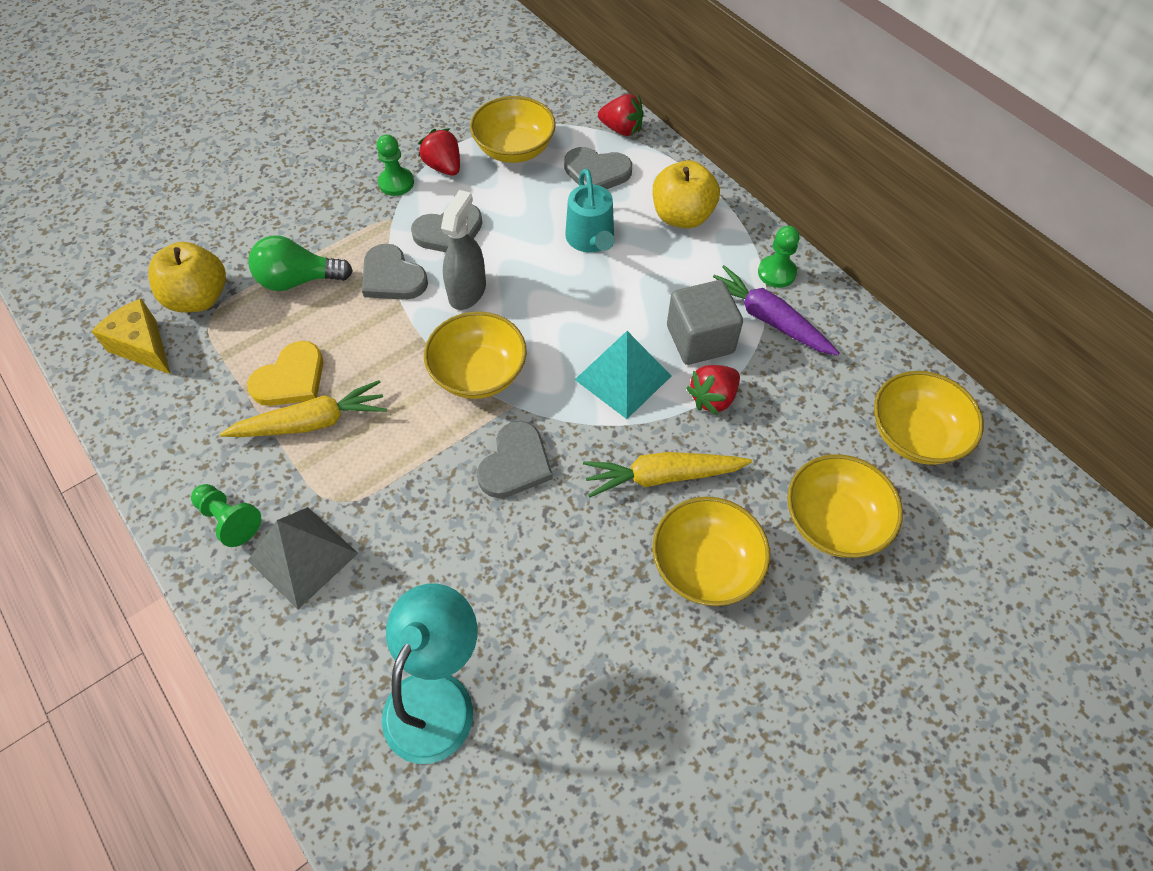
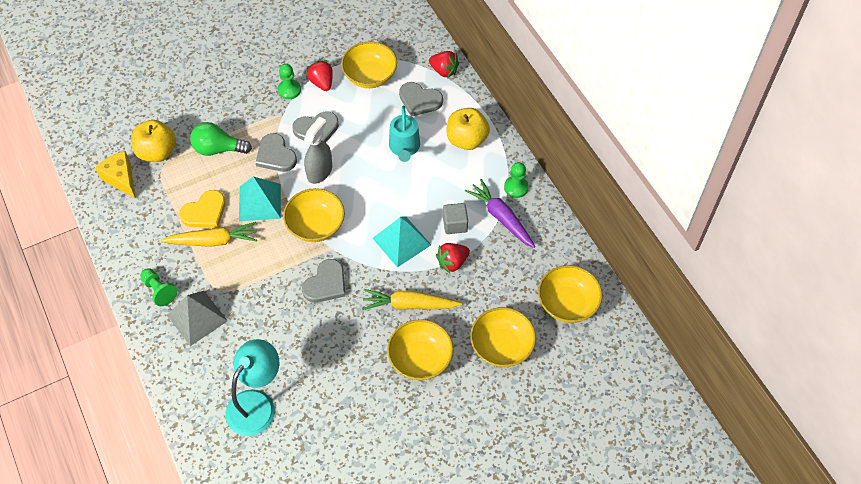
camera: 10 degrees right, 0 degrees up
grey cube [667,280,743,365] -> grey cube [443,203,468,234], size x0.65
none -> turquoise pyramid [239,177,281,221]

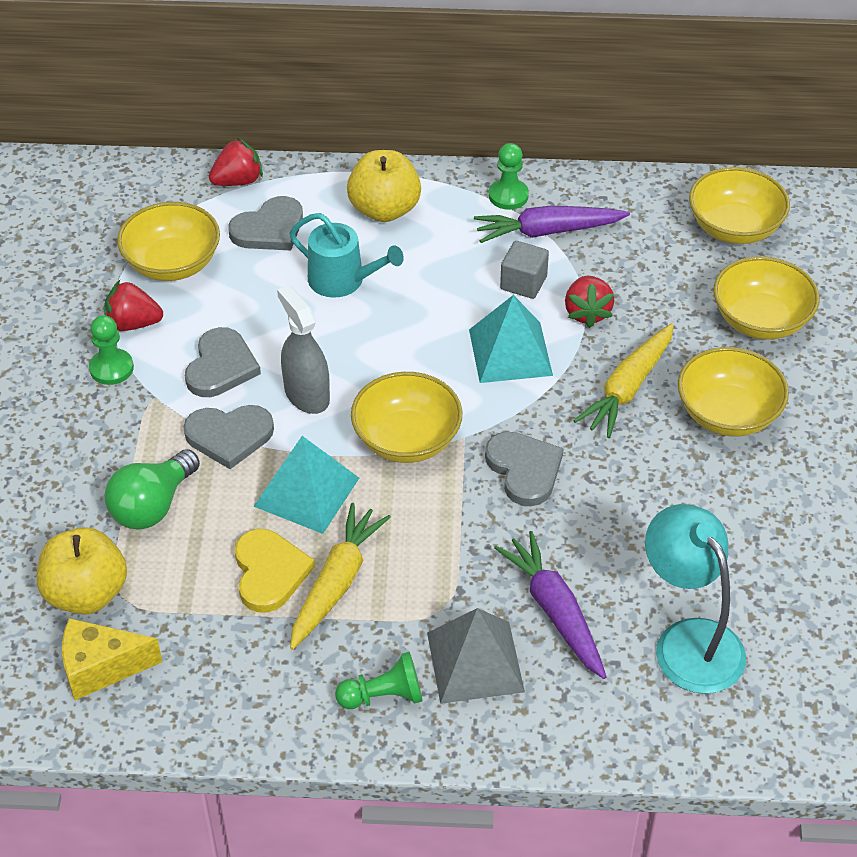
camera: 60 degrees left, 10 degrees down
none -> purple carrot [494,531,606,679]

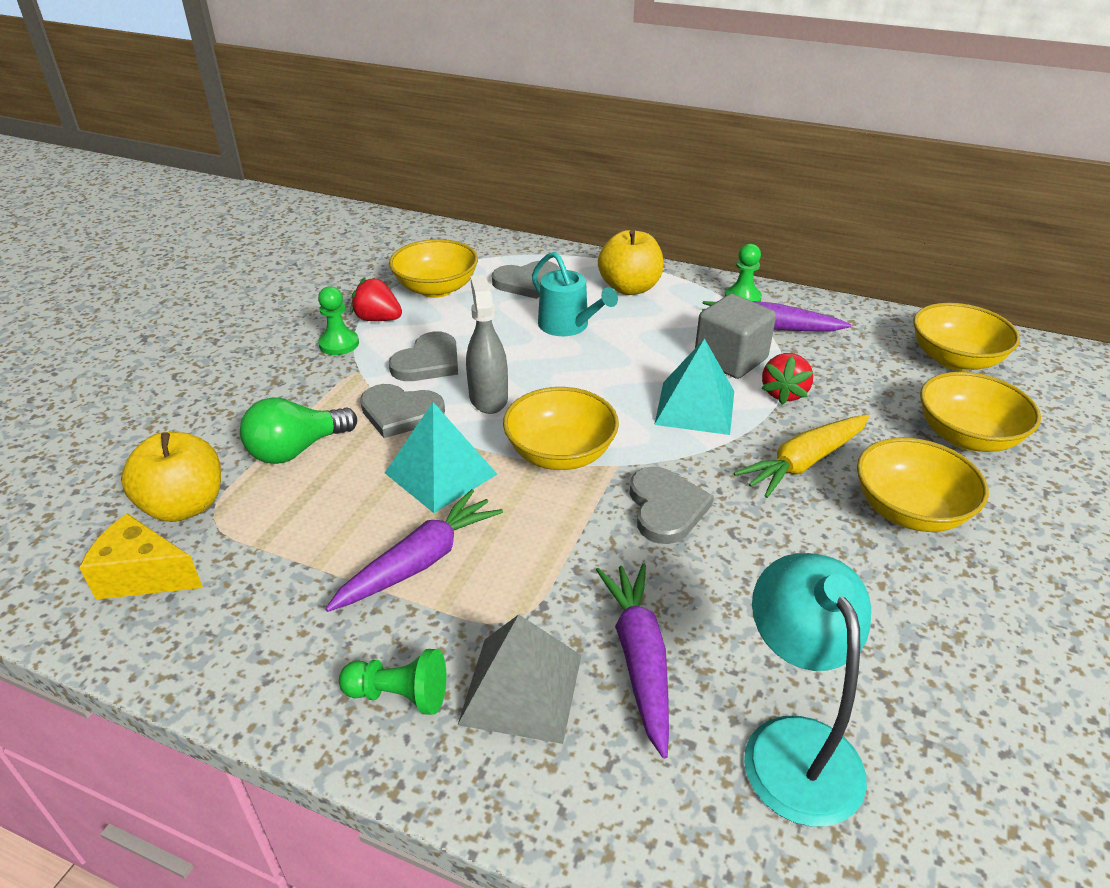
camera: 20 degrees right, 10 degrees down
red strawberry [209,138,263,186] -> none
yellow heart [235,529,315,613] -> none
yellow carrot [290,503,391,650] -> purple carrot [325,489,503,612]
grey cube [500,241,549,299] -> grey cube [695,294,776,379], size x1.53

